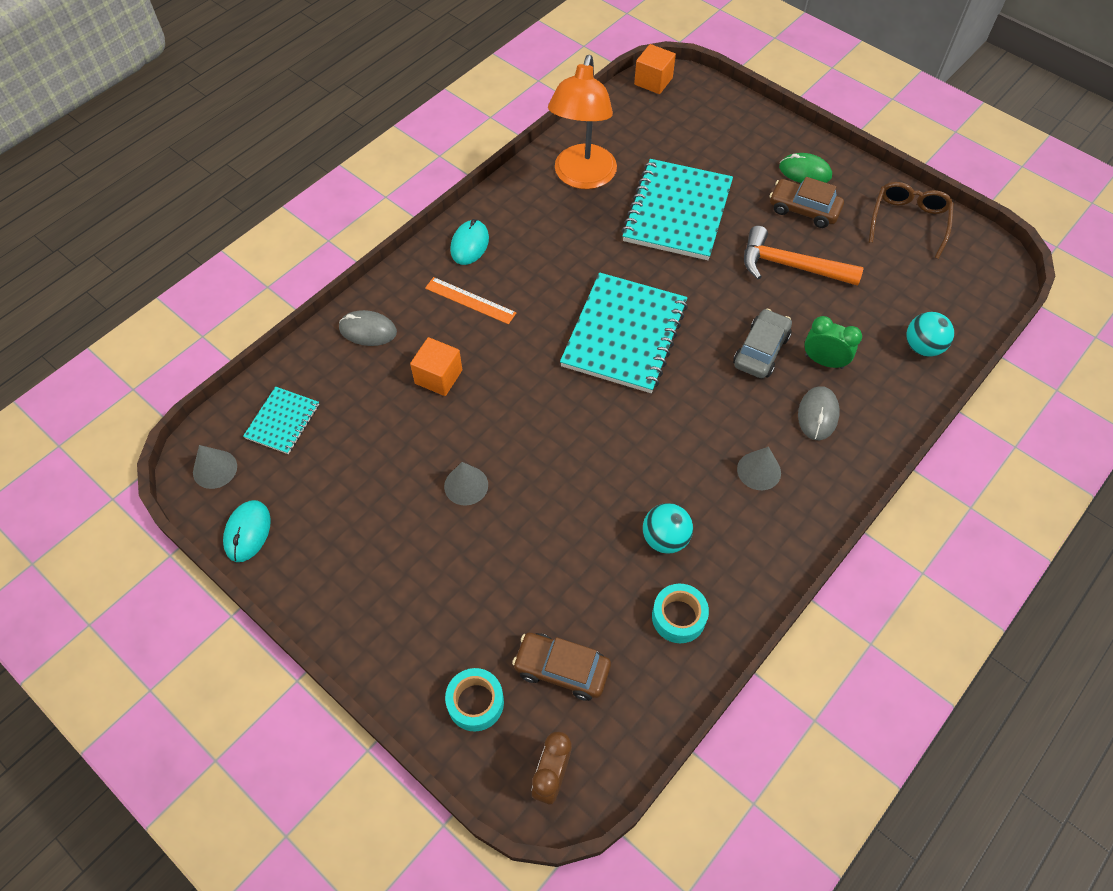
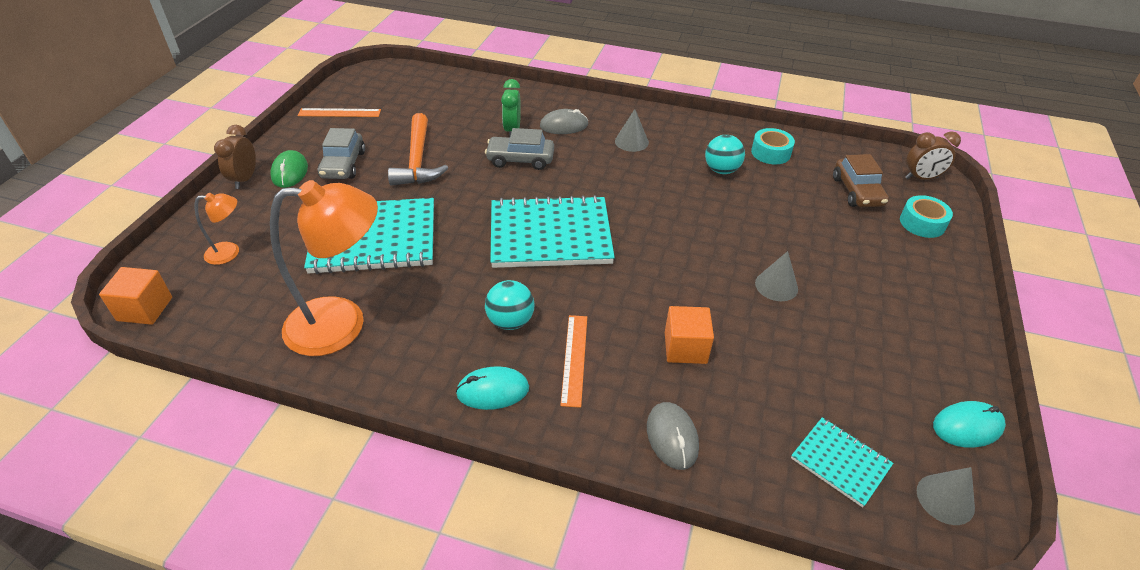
camera: 115 degrees left, 15 degrees down
turquoise notebook [243,387,319,454] -> turquoise notebook turned 45 degrees clockwise [791,417,893,508]
brown car [769,177,844,228] -> grey car [318,128,365,179]
brown glasses [869,182,954,259] -> orange ruler [298,108,381,117]
turquoise ball [906,312,954,357] -> turquoise ball moved to [485,280,534,330]
none -> orange lamp [195,193,239,265]
none -> brown clock [214,125,256,189]

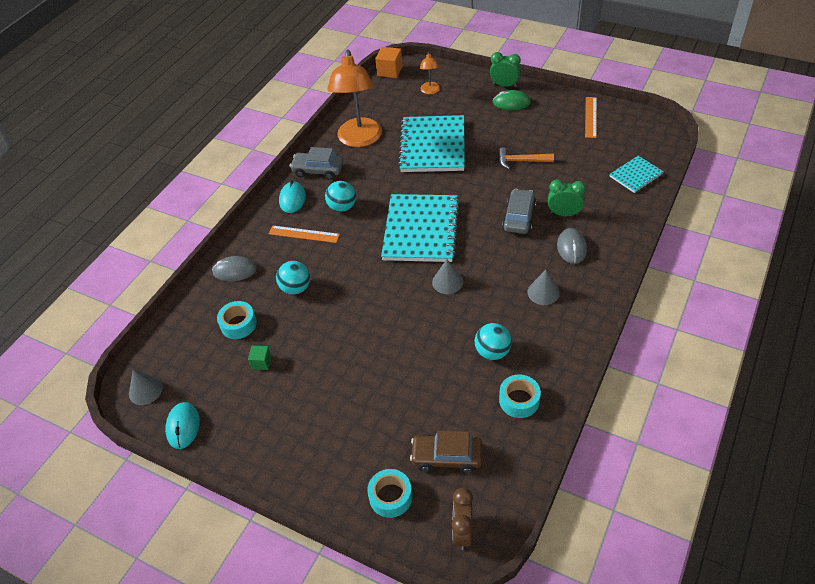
camera: 105 degrees right, 5 degrees up
brown clock [214,125,256,189] -> green clock [490,52,521,87]
grey car [318,128,365,179] -> grey car moved to [290,147,344,180]
orange hammer [388,113,448,186] -> orange hammer [499,147,554,169], size x0.65
orange cube [665,306,714,364] -> turquoise ball [276,261,310,295]
grey cone [755,251,798,301] -> grey cone moved to [432,259,463,294]
turquoise notebook [791,417,893,508] -> turquoise notebook moved to [609,156,664,193]
none -> turquoise tape [217,301,257,339]
none -> green cube [248,346,272,370]

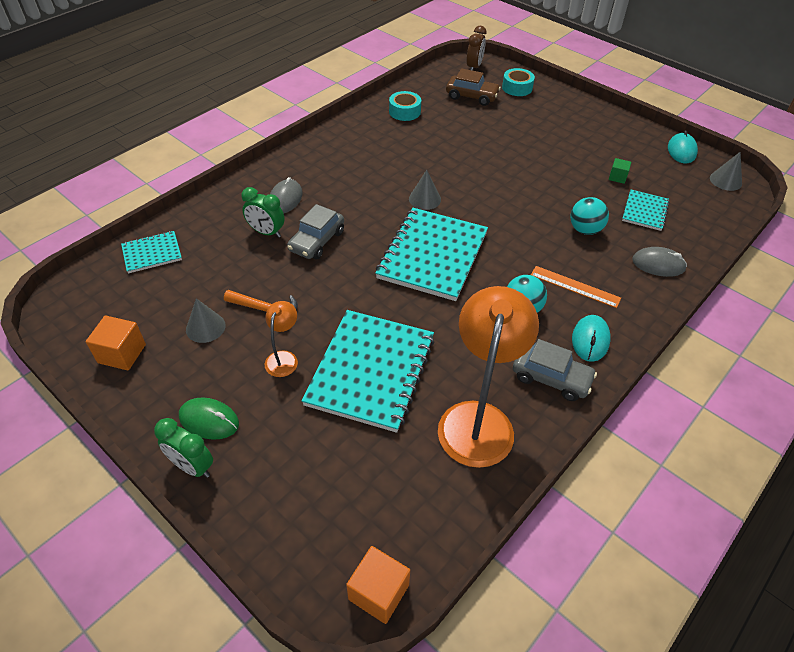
camera: 170 degrees left, 0 degrees up
turquoise tape [217,301,257,339] -> turquoise notebook [622,189,670,231]
orange lamp [420,52,440,94] -> orange lamp moved to [265,301,298,377]
turquoise ball [475,323,512,360] -> none
grey cone [527,270,560,305] -> grey cone moved to [186,298,226,343]
orange ruler [585,97,597,138] -> orange cube [86,315,146,370]

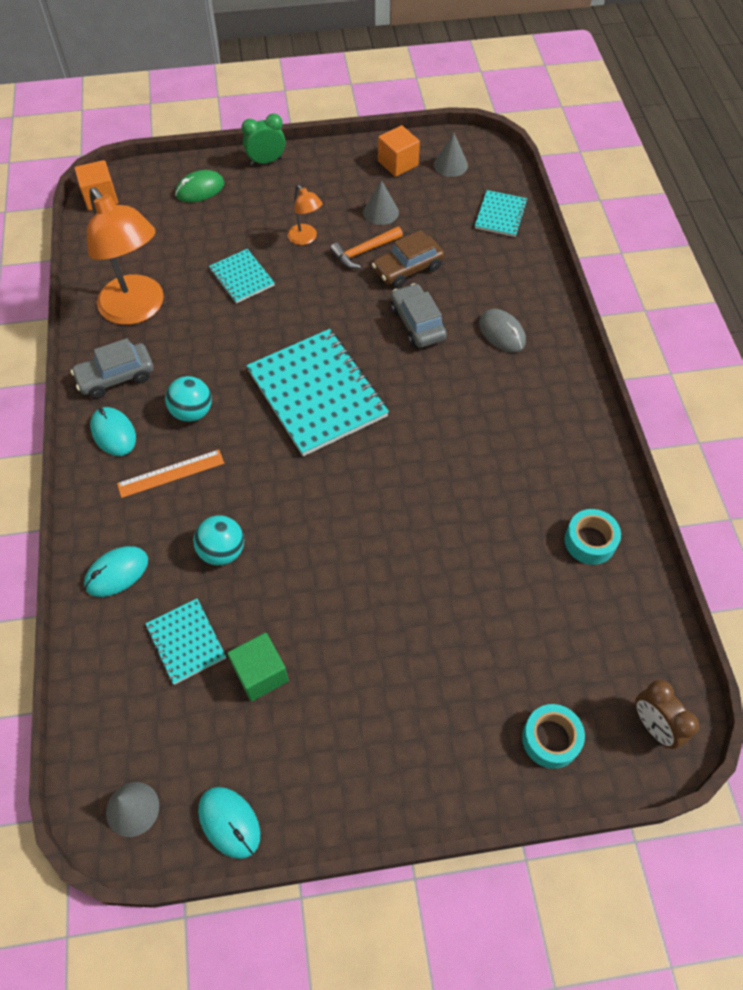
camera: 130 degrees right, 10 degrees up
green mouse [179,398,239,440] -> green mouse moved to [175,170,224,202]
green clock [241,187,285,238] -> none
turquoise notebook [301,310,435,433] -> turquoise notebook [209,249,275,303], size x0.50
grey cone [409,170,441,210] -> grey cone moved to [434,133,468,177]
brown car [446,68,501,106] -> brown car moved to [372,230,445,288]
green cube [609,158,631,184] -> green cube [227,633,289,701], size x1.67
grey mouse [632,247,687,277] -> turquoise mouse [84,546,148,597]

